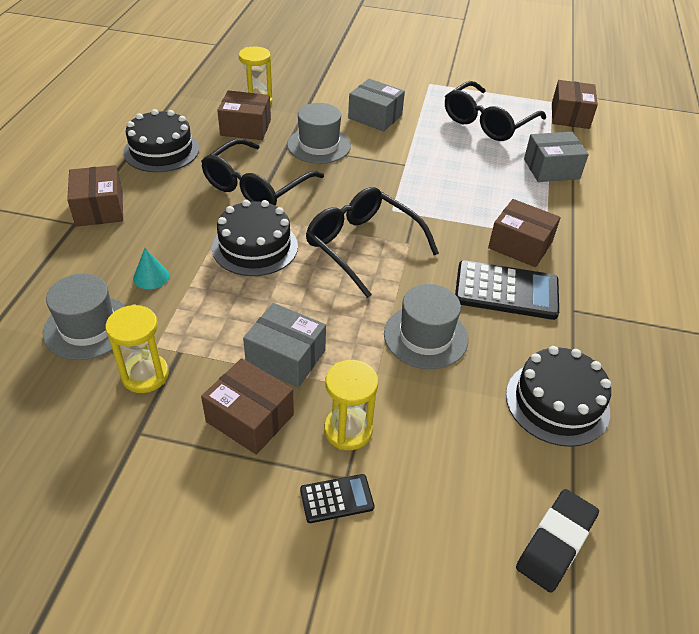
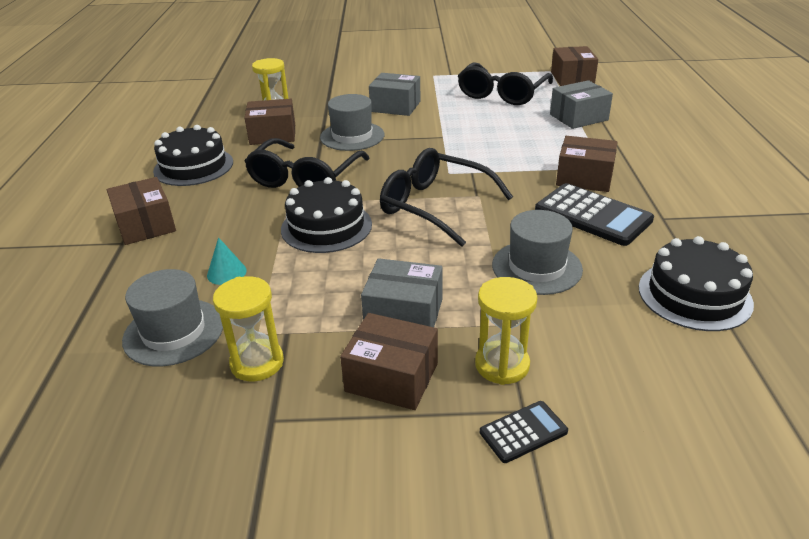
camera: 10 degrees left, 10 degrees down
black calculator [455,260,559,320] -> black calculator turned 45 degrees clockwise [535,183,654,246]
black eraser [516,489,599,593] -> none

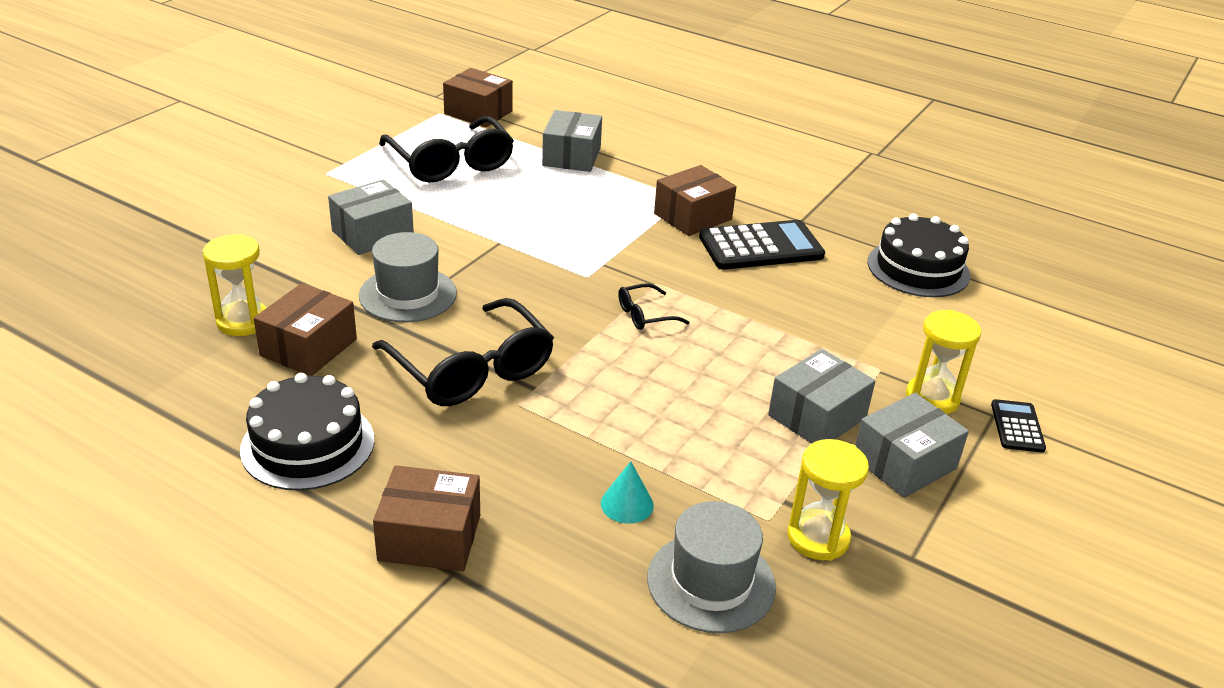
camera: 60 degrees left, 0 degrees up
black cake [281,177,372,253] -> none
brown box [340,313,438,410] -> grey box [855,393,969,498]
black glasses [380,148,513,247] -> black glasses [618,283,690,330], size x0.46
grey hat [492,210,583,295] -> none

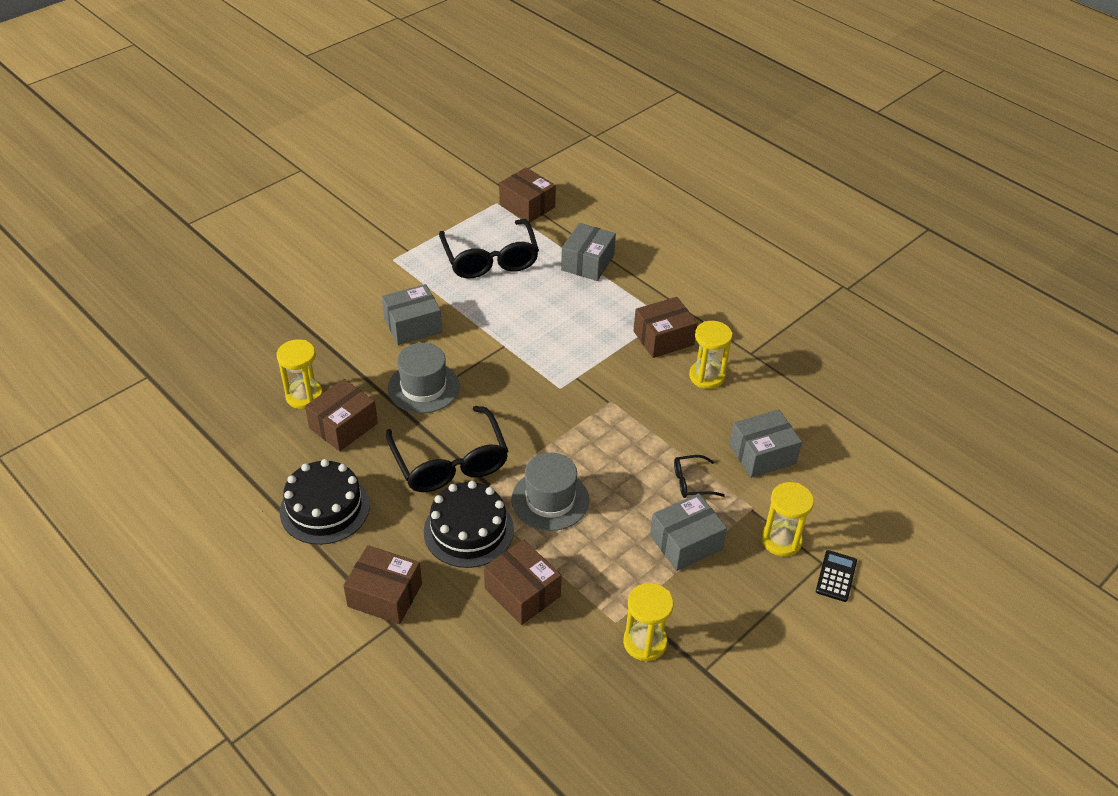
camera: 15 degrees right, 10 degrees up
turquoise cone [601,461,654,524] -> brown box [484,539,562,625]
black glasses [618,283,690,330] -> black glasses moved to [674,455,725,498]
grey hat [647,501,776,633] -> grey hat moved to [511,453,589,531]
black calculator [699,220,825,270] -> yellow hourglass [689,321,732,389]
grey box [855,393,969,498] -> grey box moved to [729,409,802,478]
black cake [868,213,970,297] -> black cake moved to [424,481,514,568]

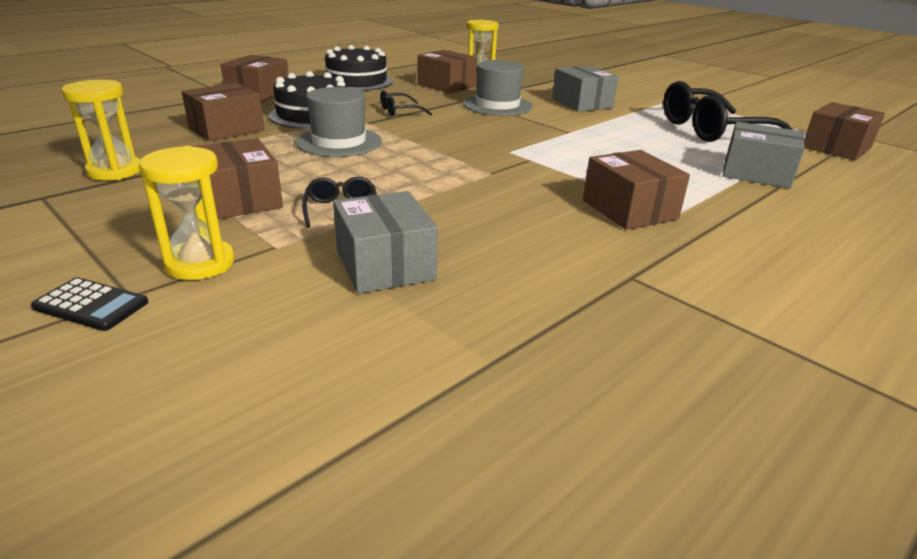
camera: 90 degrees right, 15 degrees down
black glasses [386,406,508,492] -> black glasses [381,90,432,116], size x0.46
grey box [650,493,727,571] -> brown box [193,138,283,219]
yellow hourglass [689,321,732,389] -> none

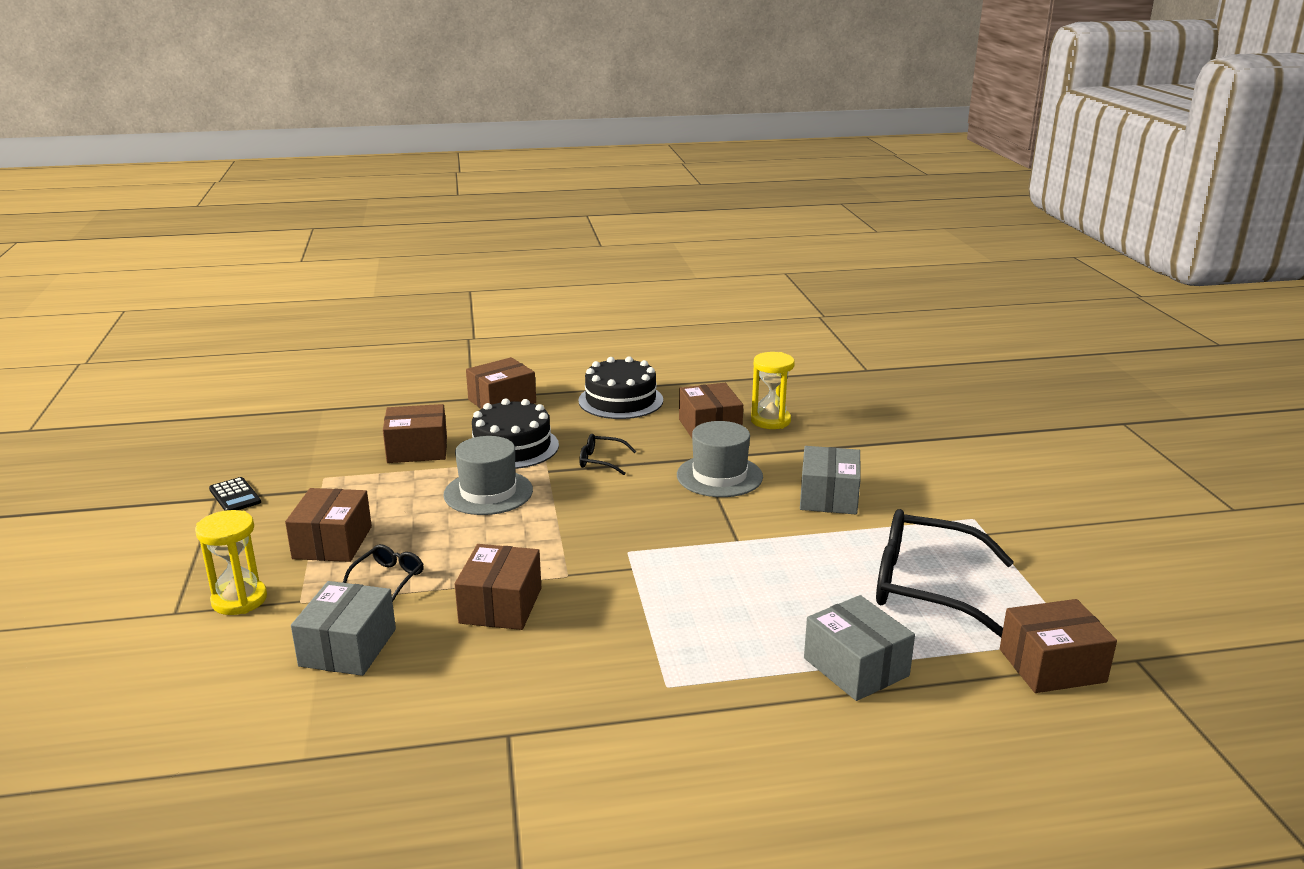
camera: 35 degrees right, 5 degrees down
black calculator [31,277,148,331] -> black calculator moved to [209,477,261,511]
yellow hourglass [62,80,140,181] -> none
brown box [583,150,690,230] -> brown box moved to [455,544,541,630]

